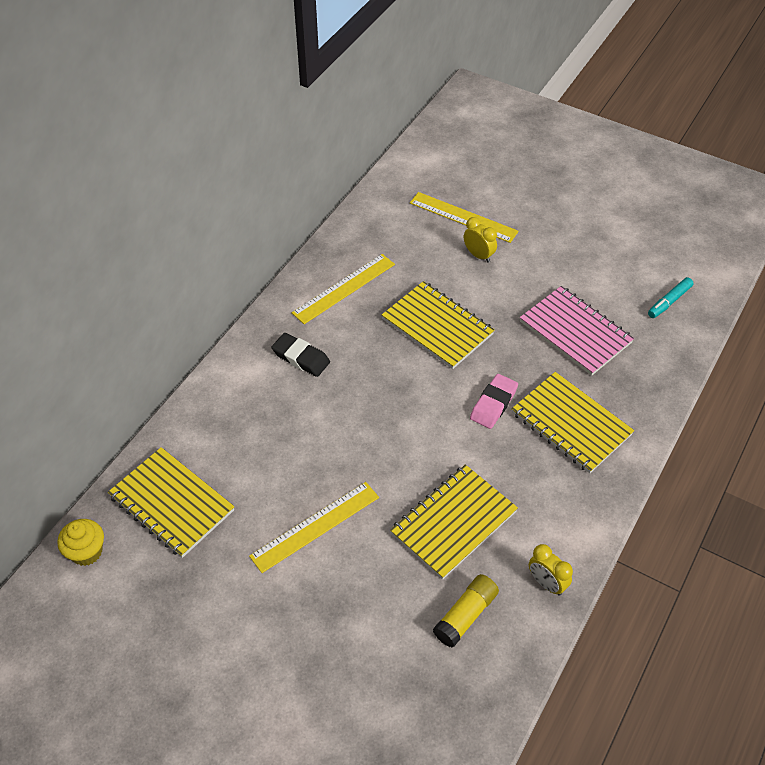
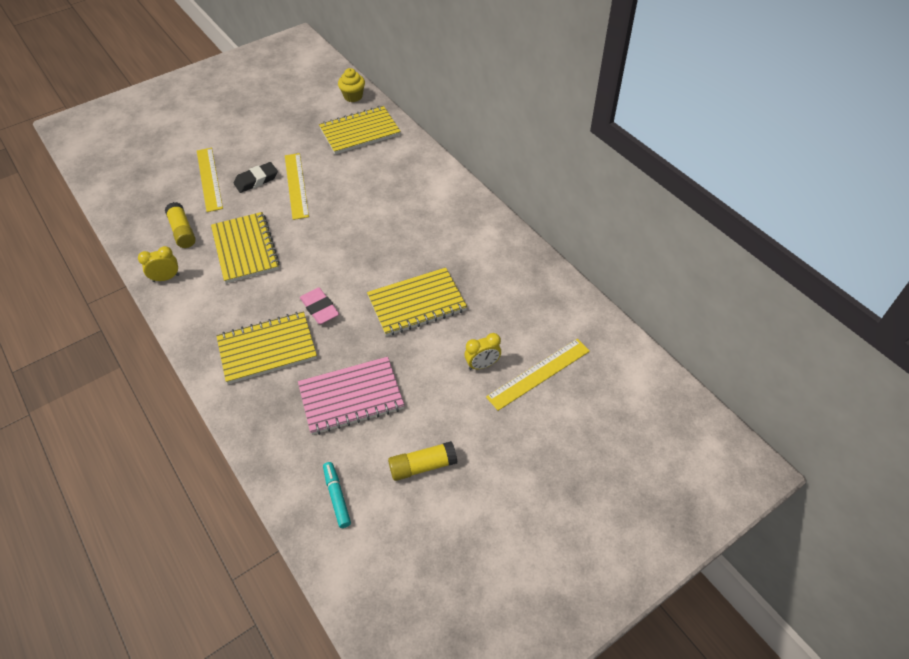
camera: 115 degrees right, 0 degrees up
black eraser [272,333,330,377] -> black eraser moved to [234,162,278,193]
yellow ruler [292,254,395,324] -> yellow ruler moved to [197,148,223,212]
none -> yellow glue stick [388,441,457,481]

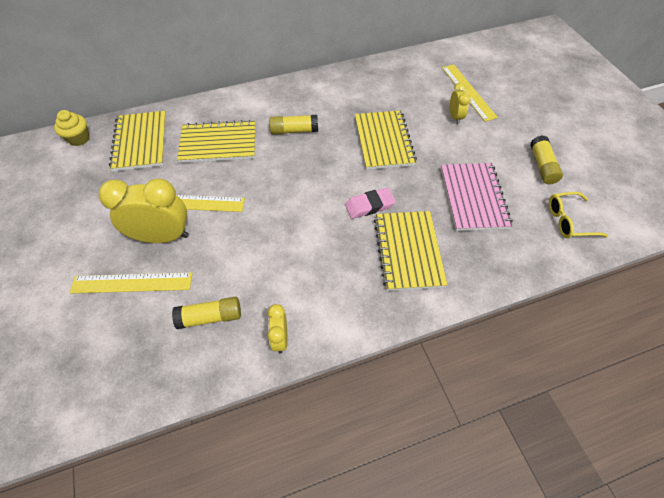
camera: 75 degrees left, 5 degrees up
yellow notebook [211,212,280,283] -> yellow notebook moved to [177,120,255,163]
black eraser [234,162,278,193] -> yellow clock [99,178,189,243]
turquoise marker [323,462,351,528] -> yellow glasses [549,192,608,238]
none -> yellow glue stick [269,115,318,135]

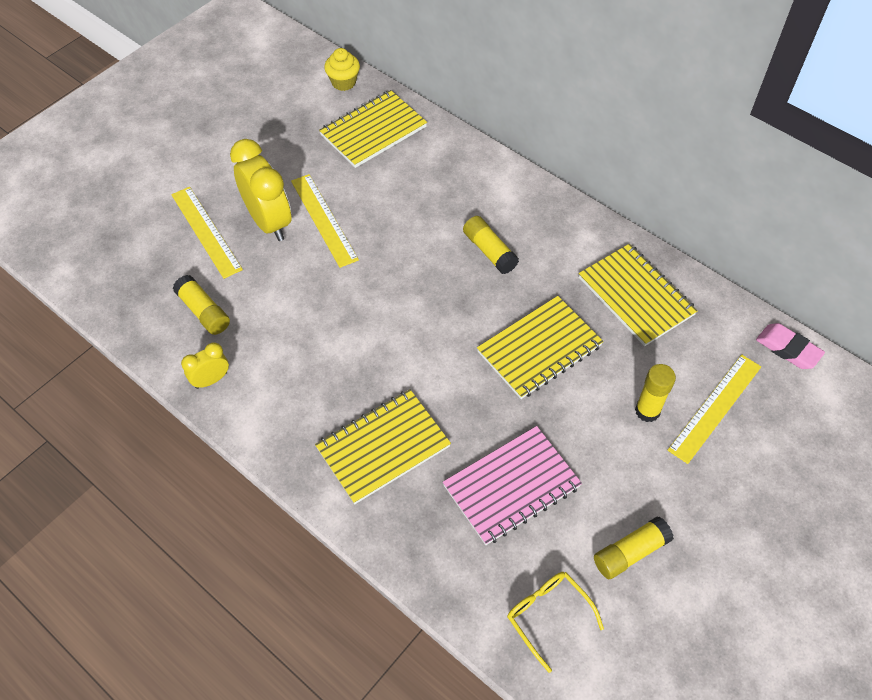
camera: 60 degrees right, 0 degrees up
yellow notebook [177,120,255,163] -> yellow notebook moved to [579,244,698,346]
pink eraser [345,188,396,219] -> pink eraser moved to [756,323,825,369]
yellow clock [450,82,471,124] -> yellow glue stick [635,364,676,422]

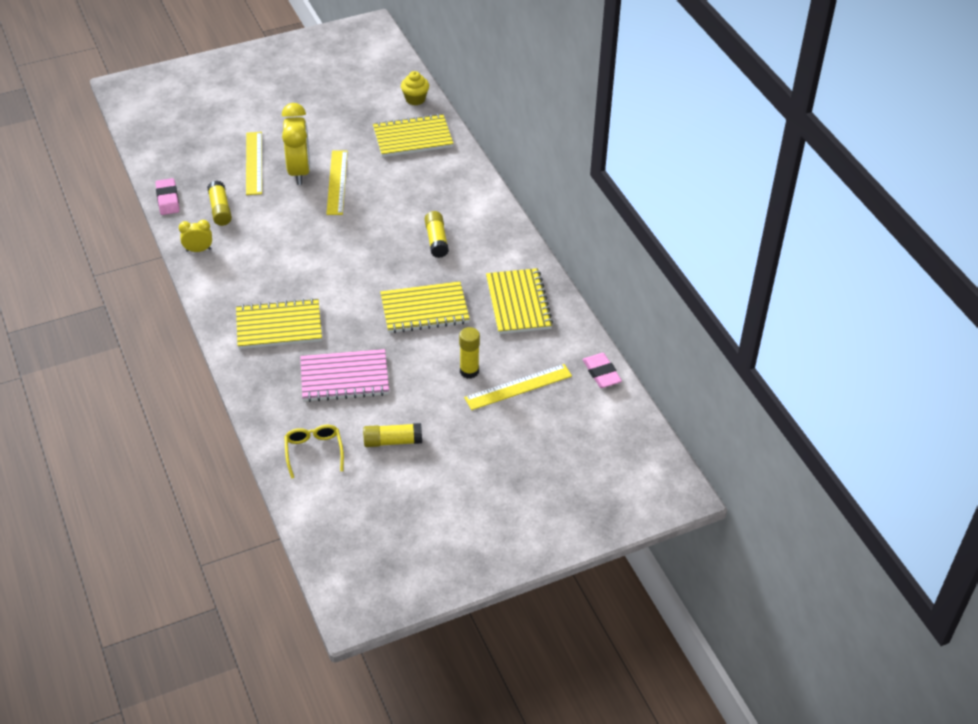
camera: 25 degrees right, 10 degrees down
none -> pink eraser [156,178,180,215]

